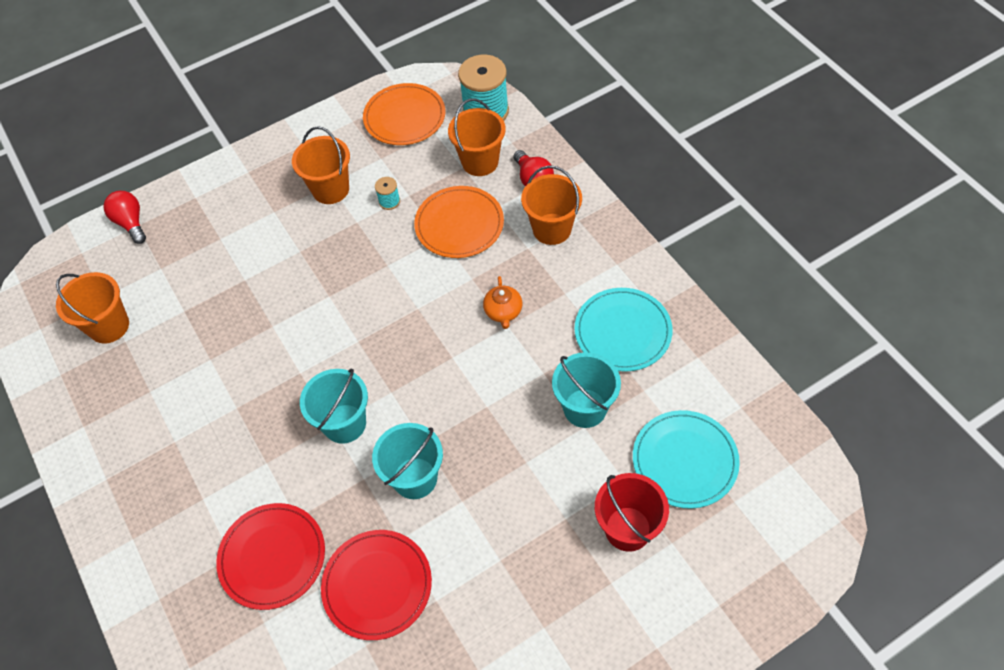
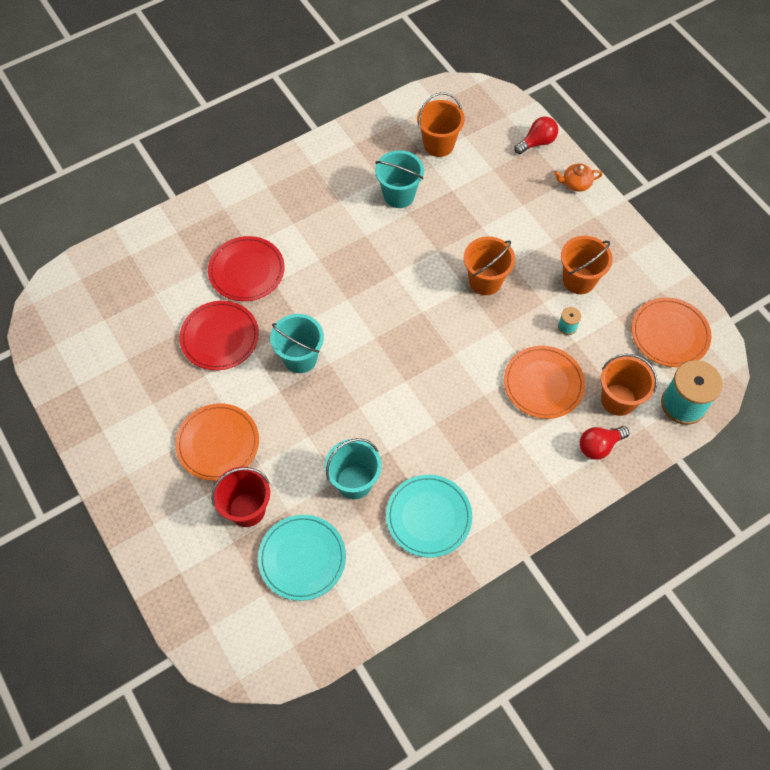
camera: 85 degrees right, 5 degrees up
turquoise bucket [300,368,368,444] -> turquoise bucket moved to [375,150,424,208]
orange teapot [483,276,522,329] -> orange teapot moved to [554,163,602,192]
orange bucket [521,165,582,245] -> orange bucket moved to [464,237,515,295]
none -> orange plate [175,403,259,481]

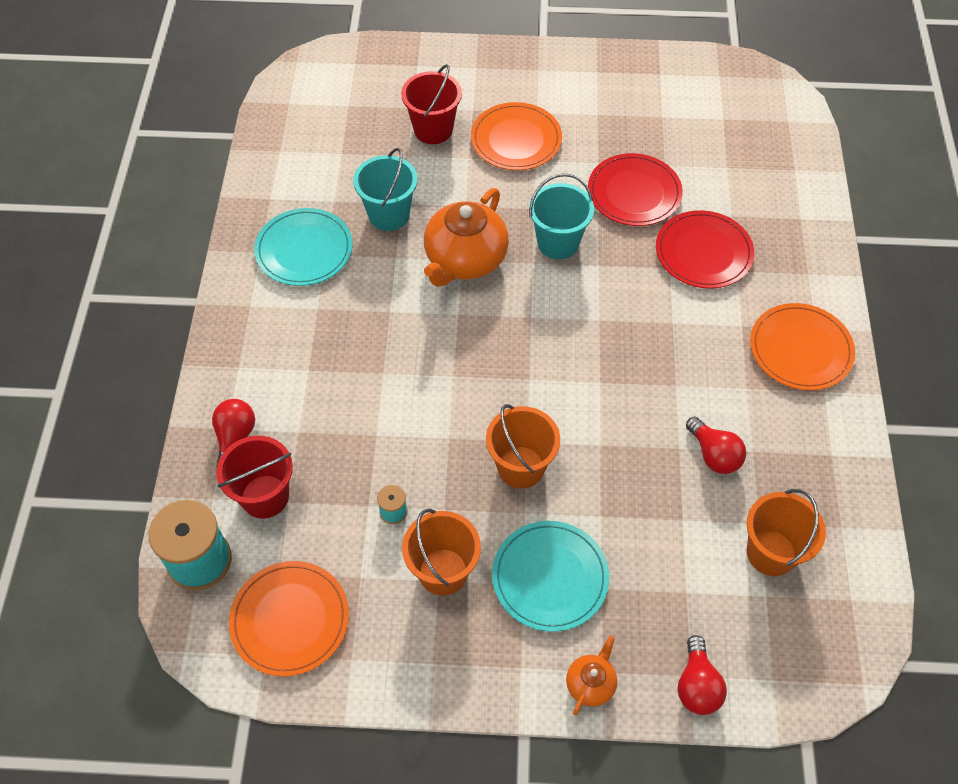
camera: 125 degrees right, 5 degrees down
turquoise plate [258,515,346,601] -> turquoise plate moved to [492,521,609,632]
turquoise bucket [375,150,424,208] -> red light bulb [686,417,746,474]
orange plate [504,346,585,419] -> orange plate moved to [750,303,855,390]
orange bucket [601,354,657,416] -> red bucket [216,436,293,519]
none -> orange teapot [424,188,509,287]

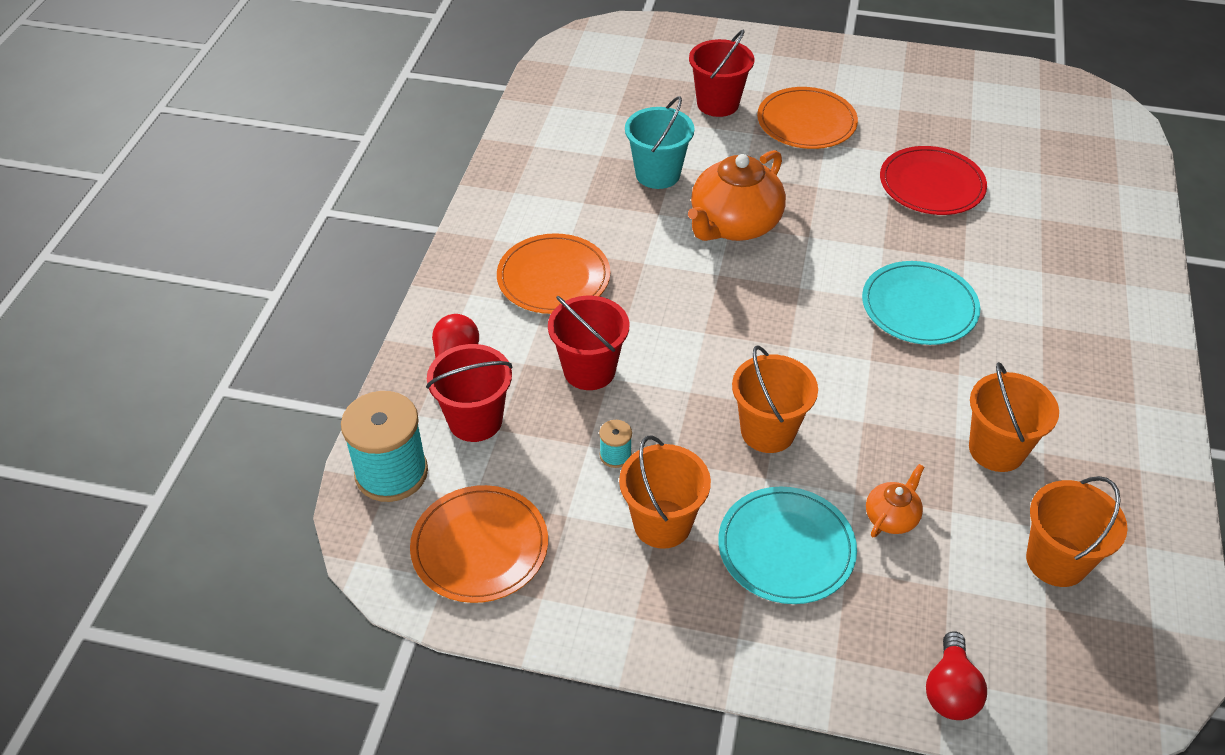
camera: 10 degrees right, 10 degrees down
turquoise plate [254,208,353,286] -> turquoise plate moved to [862,261,980,345]
turquoise bucket [529,173,594,259] -> none
orange teapot [566,636,617,715] -> orange teapot moved to [866,464,924,537]
red plate [656,210,754,289] -> none
red light bulb [686,417,746,474] -> orange bucket [969,362,1059,472]
orange plate [750,303,855,390] -> orange plate moved to [497,233,610,314]
none -> red bucket [548,295,629,390]

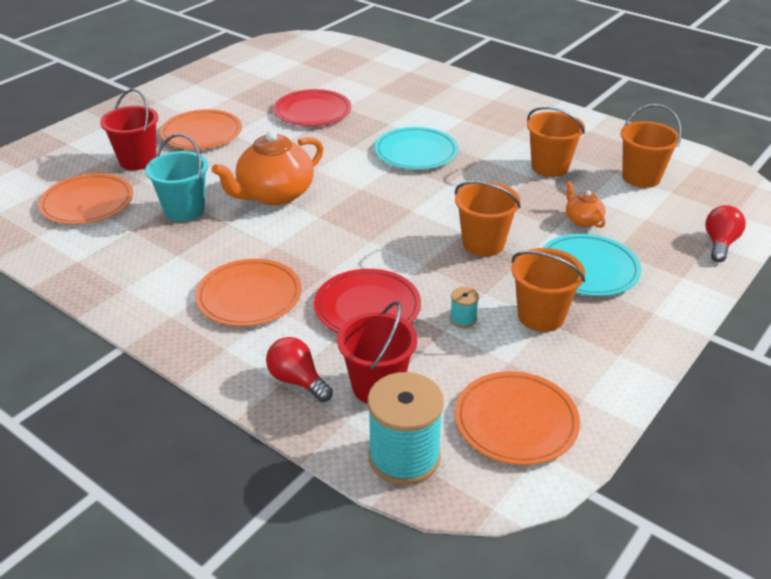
camera: 65 degrees left, 10 degrees down
red bucket [548,295,629,390] -> red plate [314,269,421,333]
orange teapot [688,150,786,241] -> orange teapot turned 75 degrees clockwise [212,130,324,206]
red light bulb [926,631,987,720] -> red light bulb turned 105 degrees counterclockwise [705,205,746,262]
none -> orange plate [38,173,133,224]

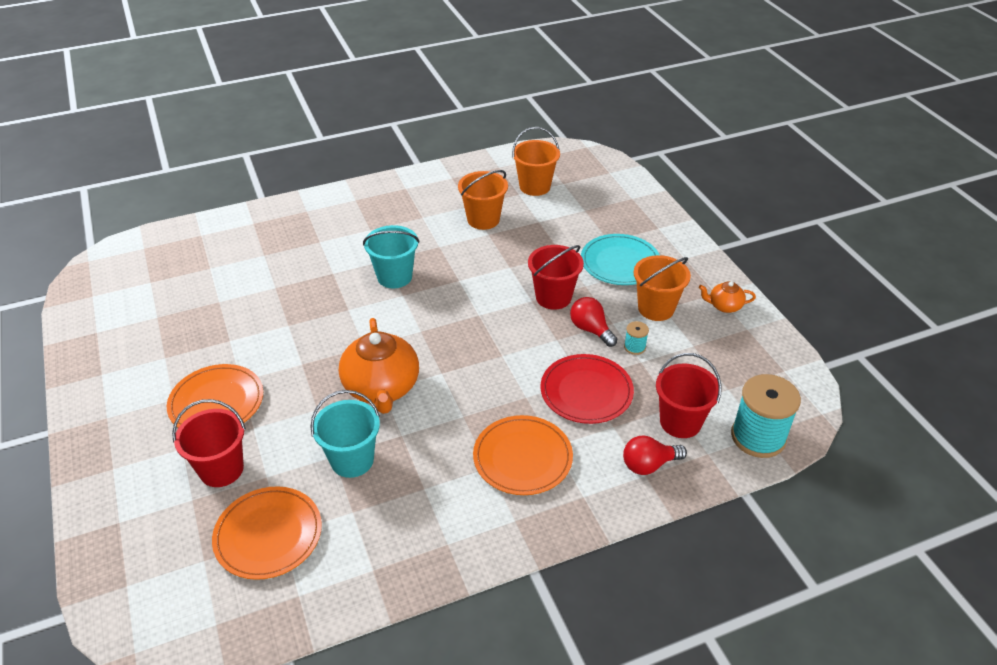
camera: 60 degrees left, 5 degrees up
red plate [274,89,351,126] -> none
turquoise plate [374,127,458,170] -> turquoise bucket [363,225,419,288]
orange bucket [455,181,521,256] -> red bucket [528,245,584,310]
orange plate [455,371,580,465] -> none
orange teapot [566,181,606,228] -> orange teapot moved to [699,281,756,313]
red light bulb [705,205,746,262] -> red light bulb moved to [570,297,617,347]

